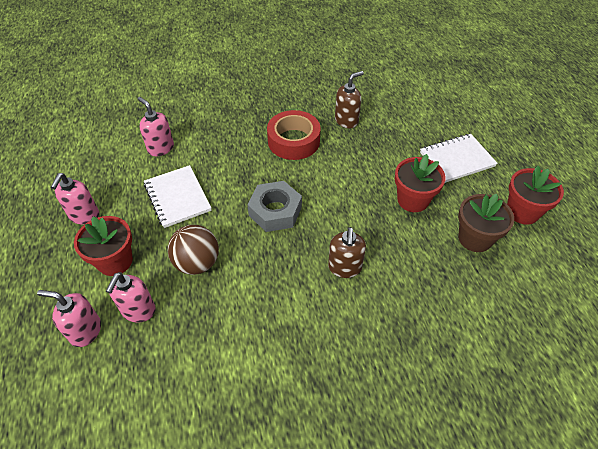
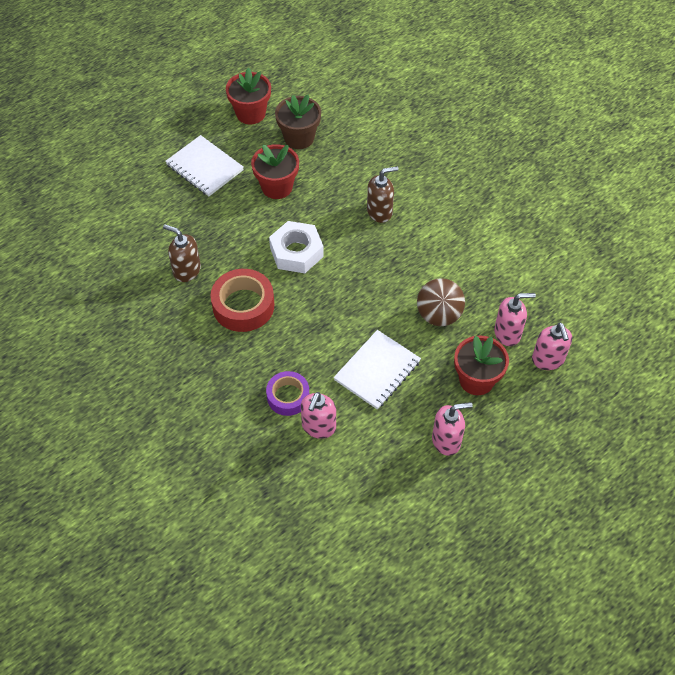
camera: 115 degrees left, 5 degrees up
grey nut [247,181,302,232] -> none
none -> purple tape [266,371,309,416]
none -> white nut [269,221,324,273]

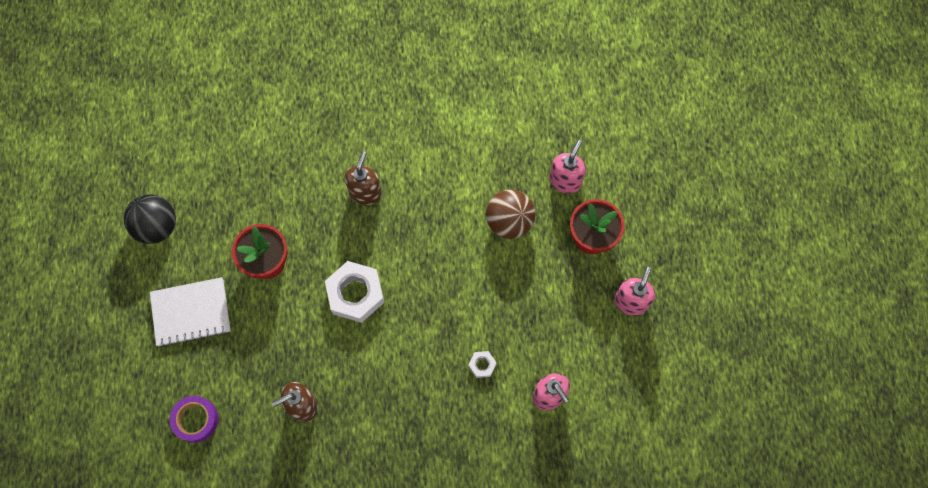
camera: 55 degrees left, 15 degrees up
red tape [211,269,274,332] -> none
red flower pot [226,68,271,124] -> black ball [124,194,176,244]
purple tape [266,371,309,416] -> purple tape moved to [170,396,218,443]
brown flower pot [275,95,321,149] -> none
white notebook [334,330,421,410] -> none
pink soap dispenser [532,323,572,370] -> none
none -> white nut [468,351,497,378]

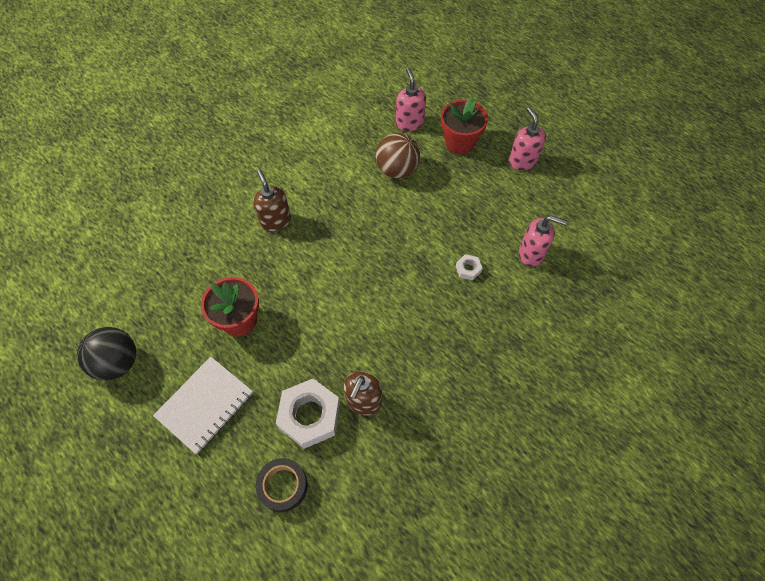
camera: 40 degrees left, 10 degrees down
purple tape [170,396,218,443] -> black tape [256,458,308,512]
white nut [325,261,384,323] -> white nut moved to [276,379,340,449]

